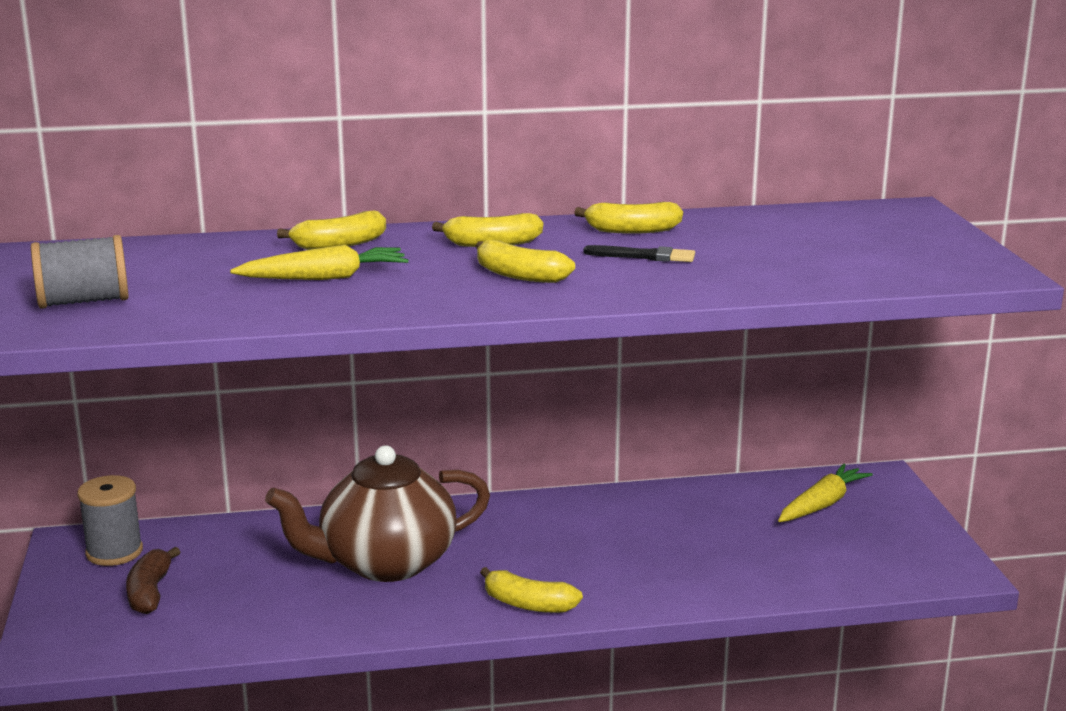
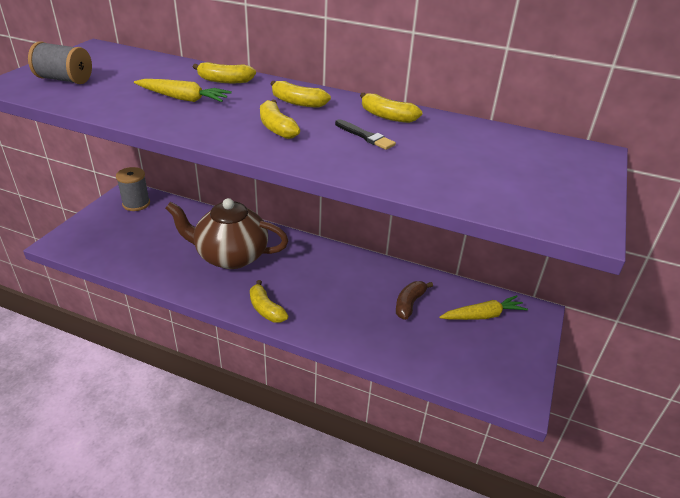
camera: 30 degrees right, 15 degrees up
brown banana [126,547,180,614] -> brown banana moved to [396,281,433,320]

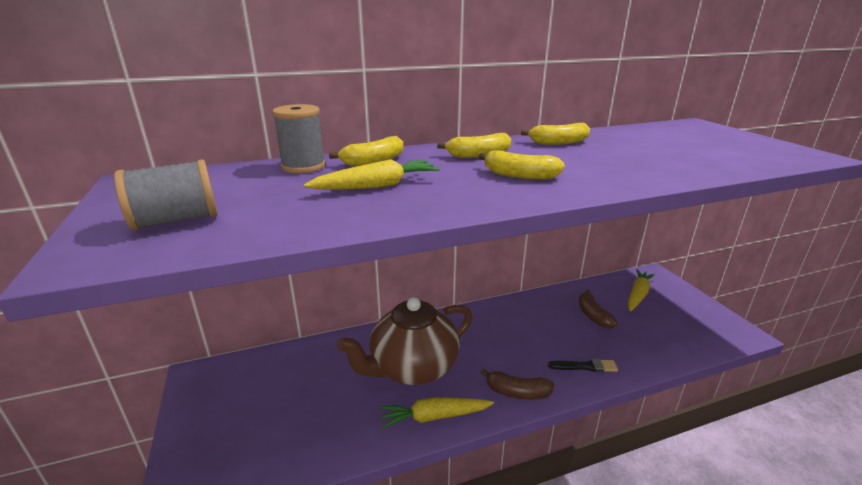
camera: 40 degrees left, 10 degrees down
grey spool [116,167,150,211] -> grey spool moved to [272,104,326,173]
yellow banana [250,280,288,323] -> brown banana [480,368,554,400]
black brush [335,119,396,150] -> black brush moved to [548,359,618,372]
none -> yellow carrot [379,397,494,429]

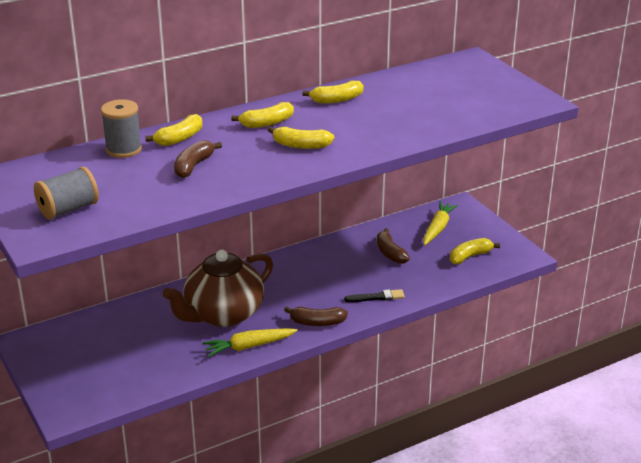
camera: 10 degrees left, 5 degrees up
yellow carrot [303,159,440,190] -> brown banana [174,140,222,178]
none -> yellow banana [450,238,500,264]

